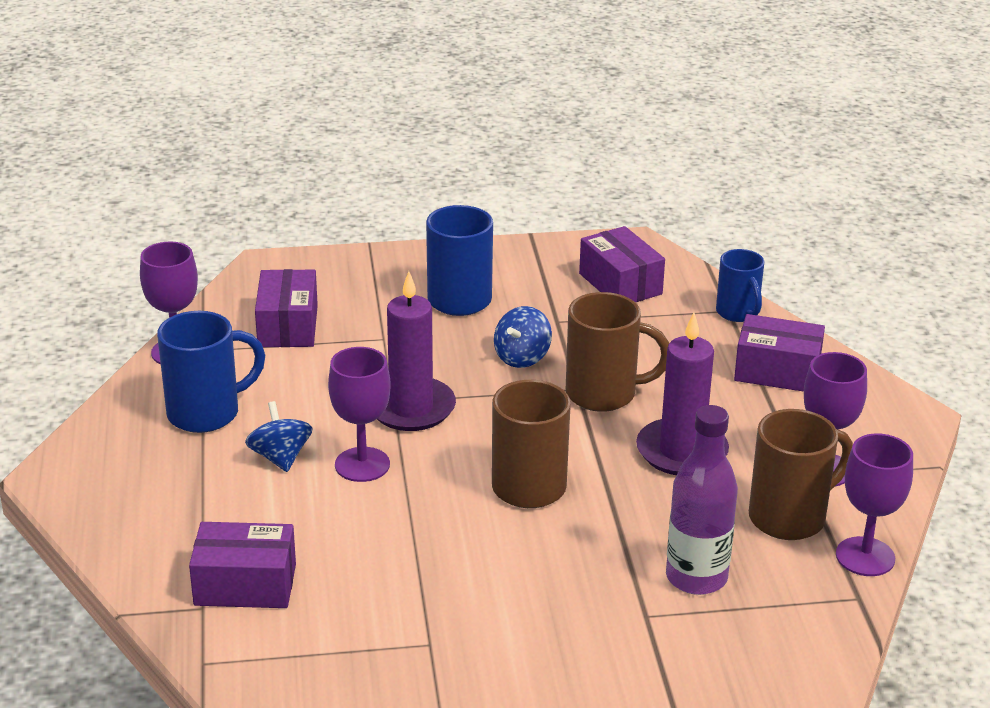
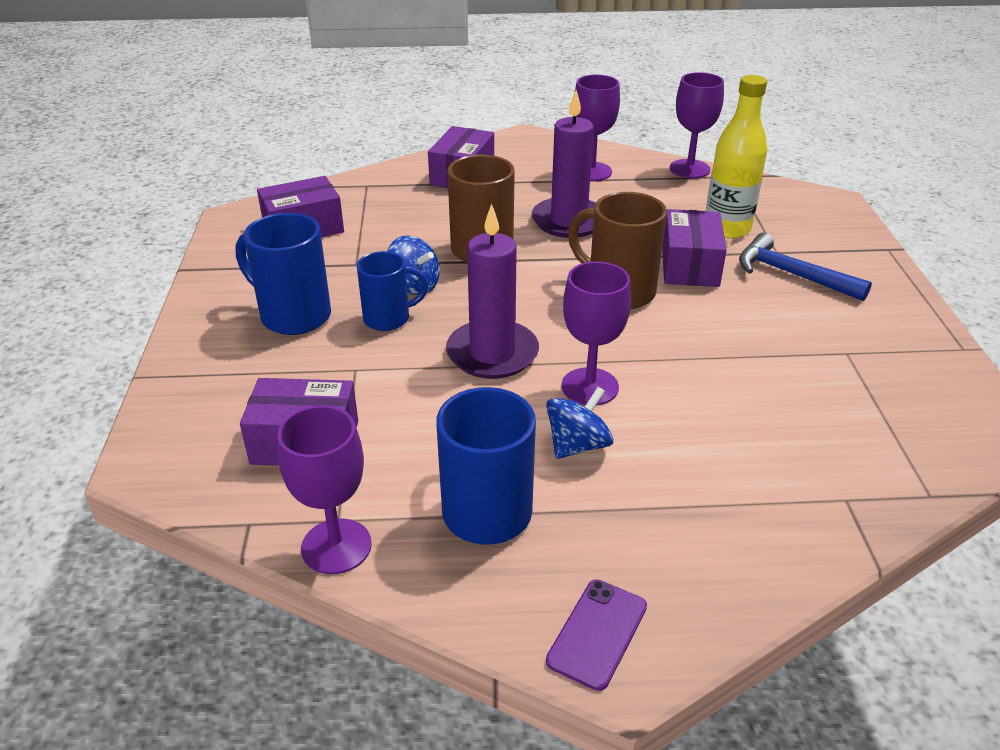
camera: 85 degrees left, 5 degrees up
purple box [189,522,296,608] -> purple box moved to [662,209,727,287]
blue spinning top [245,401,312,472] -> blue spinning top turned 150 degrees clockwise [546,387,613,459]
purple bottle [666,405,738,595] -> yellow bottle [706,75,767,239]
blue mug [716,249,765,322] -> blue mug moved to [357,251,428,331]
brown mug [749,409,853,540] -> none
none -> purple phone [546,579,647,691]
none -> blue hammer [739,233,872,301]

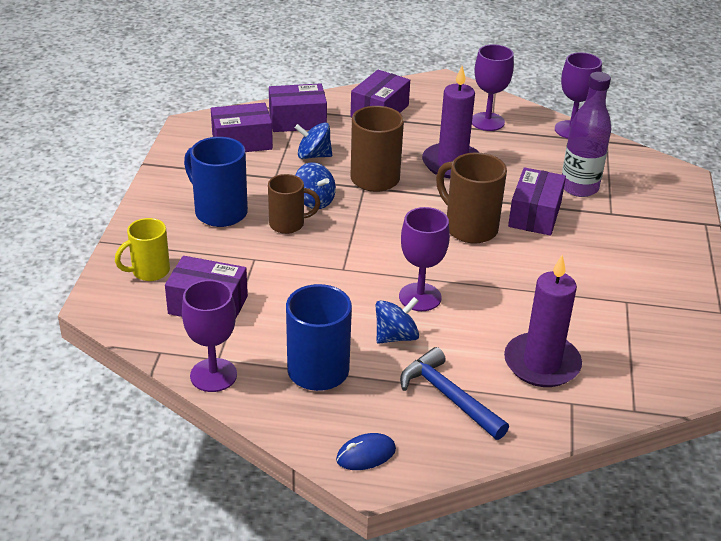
camera: 10 degrees right, 0 degrees up
blue mug [357,251,428,331] -> brown mug [268,174,320,234]
purple candle [446,204,539,379] -> purple candle moved to [504,254,582,387]
purple phone [546,579,647,691] -> blue mouse [336,433,396,470]
yellow bottle [706,75,767,239] -> purple bottle [562,72,611,197]
blue hammer [739,233,872,301] -> blue hammer moved to [400,347,509,440]
none -> yellow mug [115,218,170,281]
none -> purple box [269,83,327,132]
none -> blue spinning top [295,123,332,159]

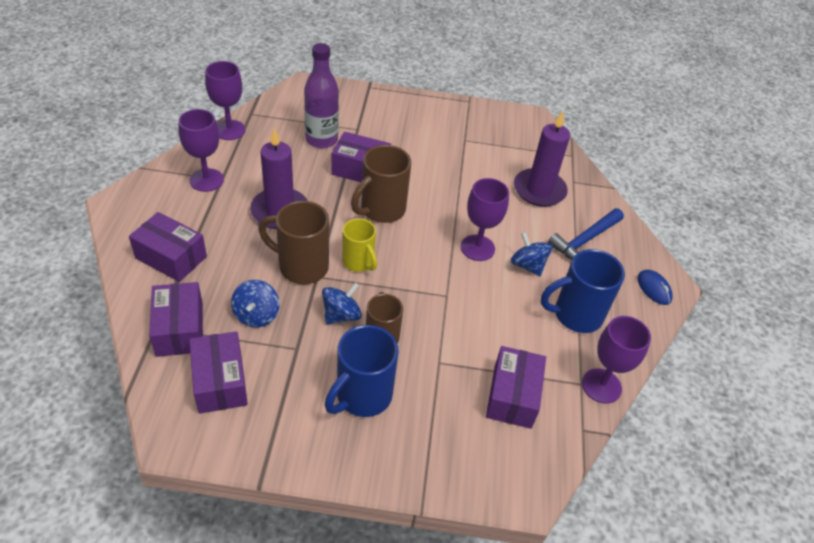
camera: 95 degrees left, 10 degrees up
yellow mug [115,218,170,281] -> yellow mug moved to [342,218,377,272]

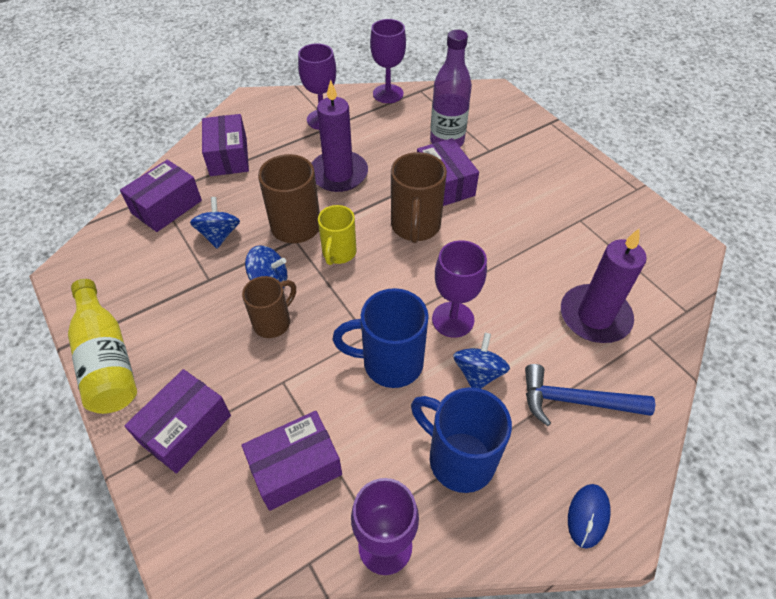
camera: 55 degrees right, 5 degrees up
purple box [189,331,248,414] -> purple box moved to [124,369,231,474]
blue spinning top [231,280,279,328] -> blue spinning top turned 120 degrees clockwise [190,197,240,248]
blue mug [325,325,399,417] -> blue mug moved to [332,288,429,388]
brown mug [351,145,411,223] -> brown mug turned 90 degrees counterclockwise [391,152,447,243]
none -> yellow bottle [68,279,137,414]

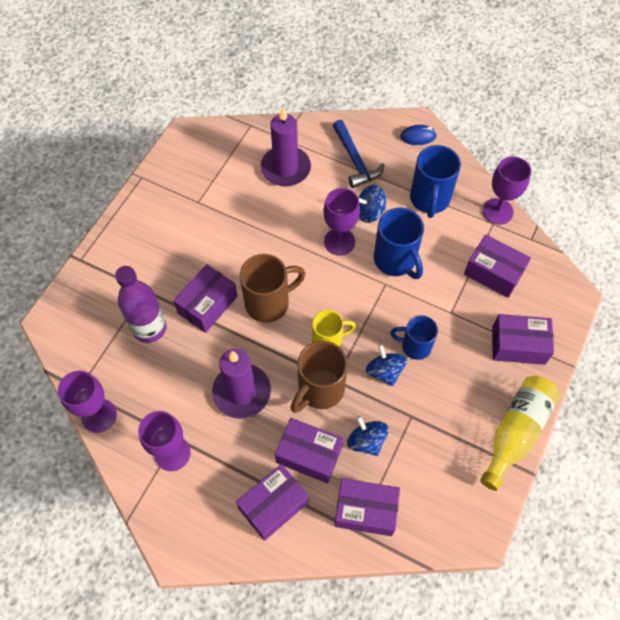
camera: 120 degrees left, 10 degrees up
blue spinning top [190,197,240,248] -> blue spinning top turned 90 degrees clockwise [347,416,389,456]
brown mug [242,276,296,338] -> blue mug [390,315,438,360]
none -> purple box [275,418,343,483]

